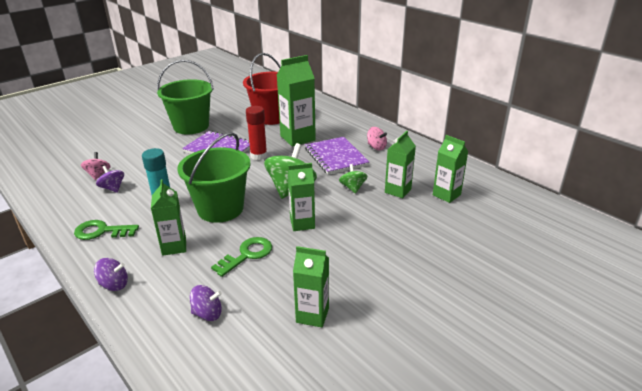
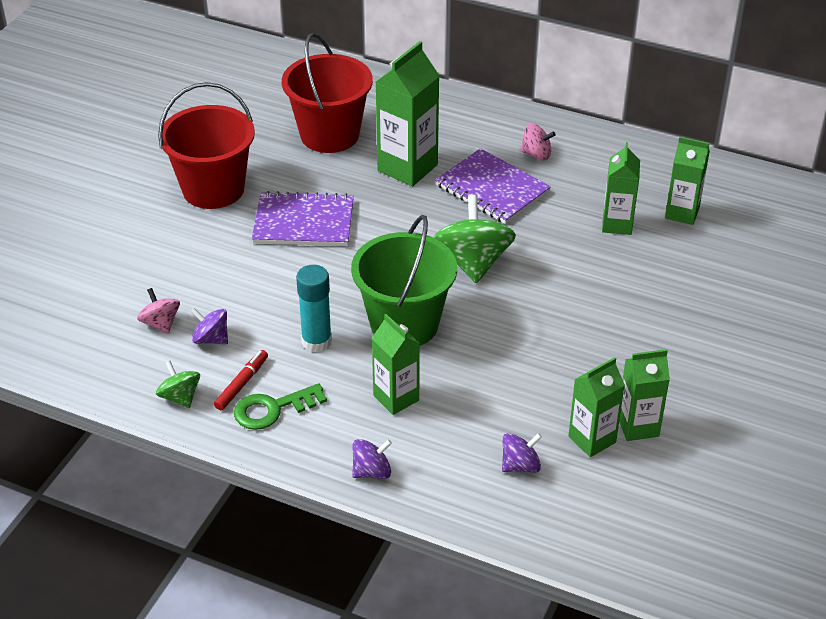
camera: 25 degrees left, 10 degrees up
green bucket [157,60,214,134] -> red bucket [158,82,255,209]
green key [211,237,272,277] -> none
red glue stick [246,106,267,160] -> none
green carton [288,163,315,231] -> green carton moved to [569,357,625,457]
green spinning top [339,164,367,194] -> green spinning top moved to [156,361,200,408]
none -> red marker [214,350,268,410]

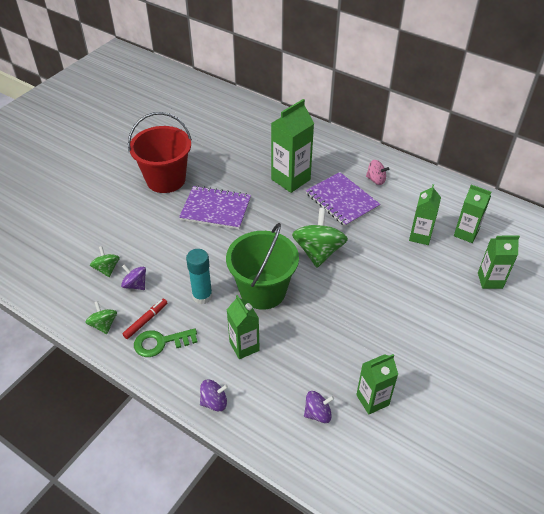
camera: 10 degrees right, 5 degrees up
pink spinning top [137,288,180,334] -> green spinning top [90,246,120,277]
red bucket [282,33,373,153] -> none
green carton [619,349,670,441] -> green carton moved to [478,236,520,289]

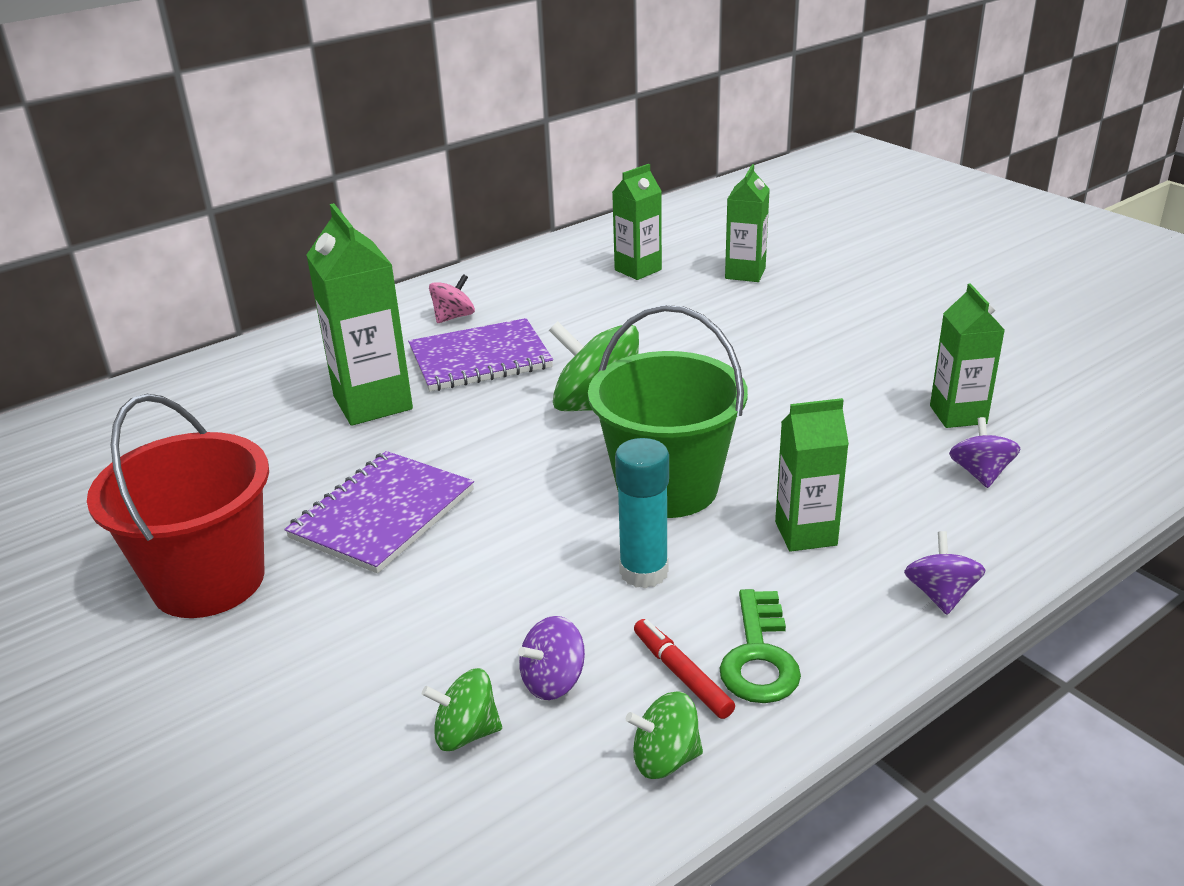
camera: 70 degrees left, 15 degrees down
green carton [409,184,441,245] -> none

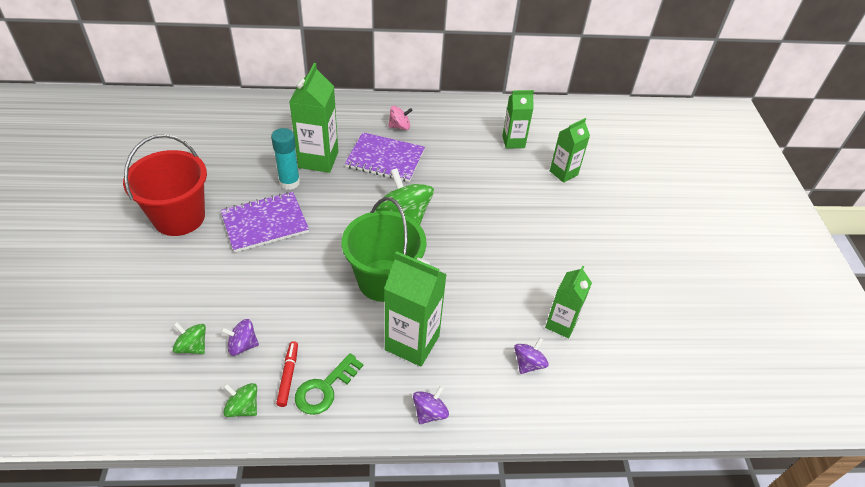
camera: 30 degrees right, 15 degrees up
turquoise glue stick [615,438,669,588] -> turquoise glue stick moved to [271,128,300,190]
green carton [775,398,849,552] -> green carton [384,251,447,367], size x1.57

